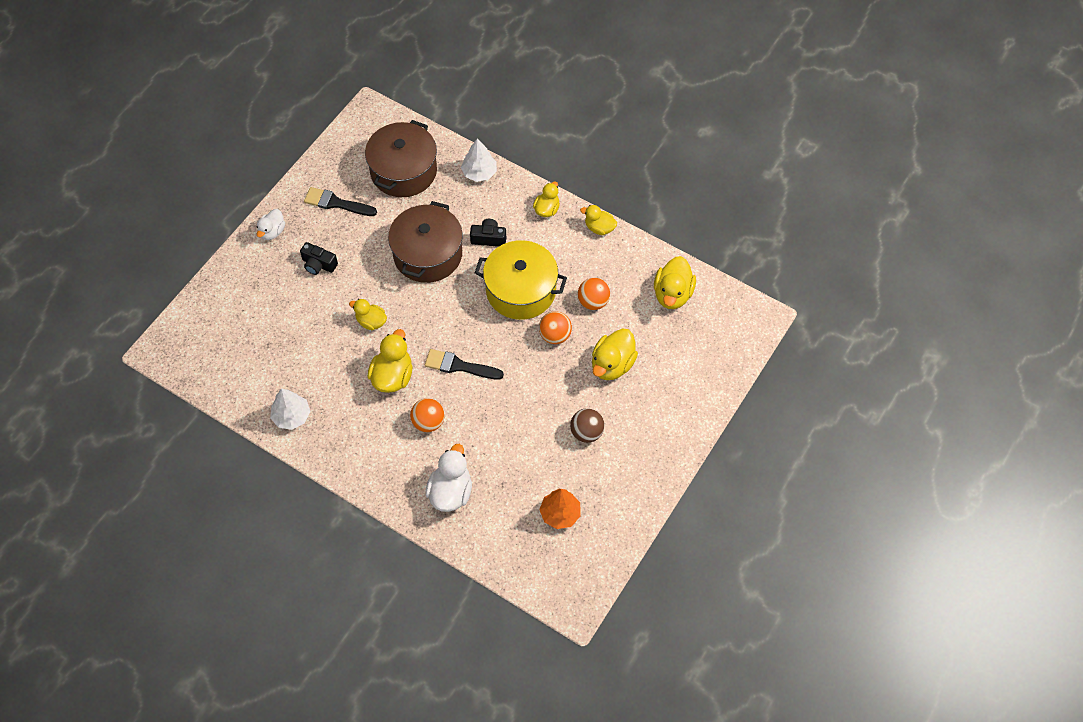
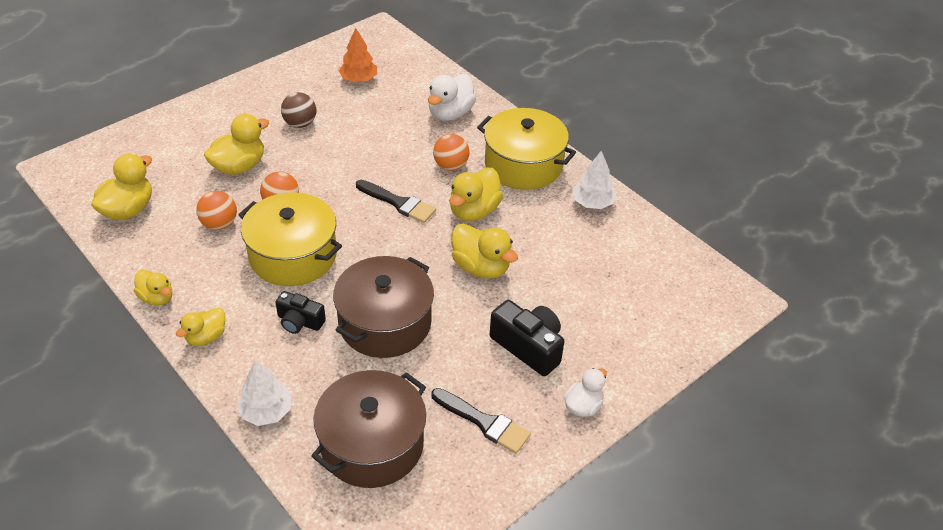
camera: 165 degrees left, 15 degrees down
black camera [300,242,338,275] -> black camera [490,300,564,376], size x1.57
yellow duck [349,299,387,330] -> yellow duck [451,224,518,279], size x1.58
none -> yellow pot [477,108,576,190]

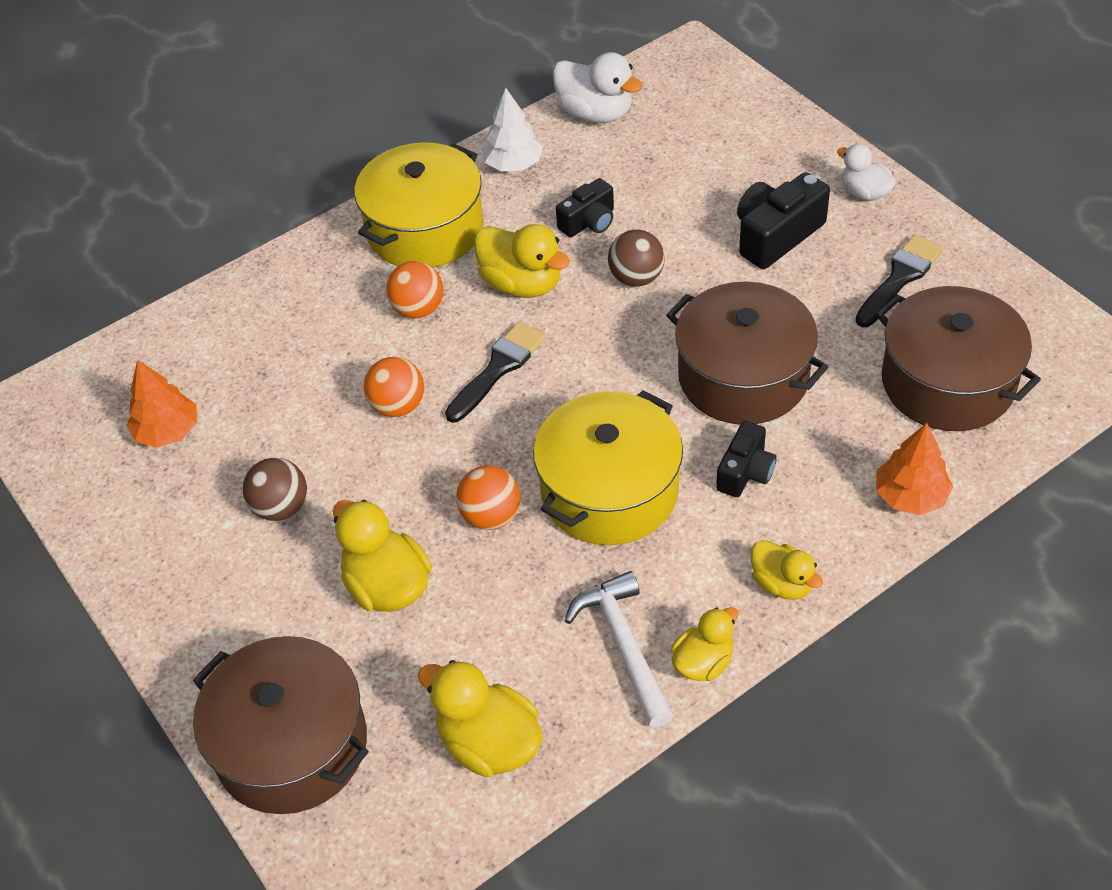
camera: 80 degrees left, 5 degrees up
orange ball [196,191,237,230] -> orange ball moved to [363,357,424,417]
white tree [236,360,292,426] -> orange tree [876,423,953,515]
white duck [428,74,476,121] -> white duck moved to [553,52,643,123]
yellow duck [451,224,518,279] -> brown ball [608,229,665,287]
none -> brown pot [193,636,369,814]
none -> black camera [556,178,614,237]
none -> white hammer [565,571,674,727]

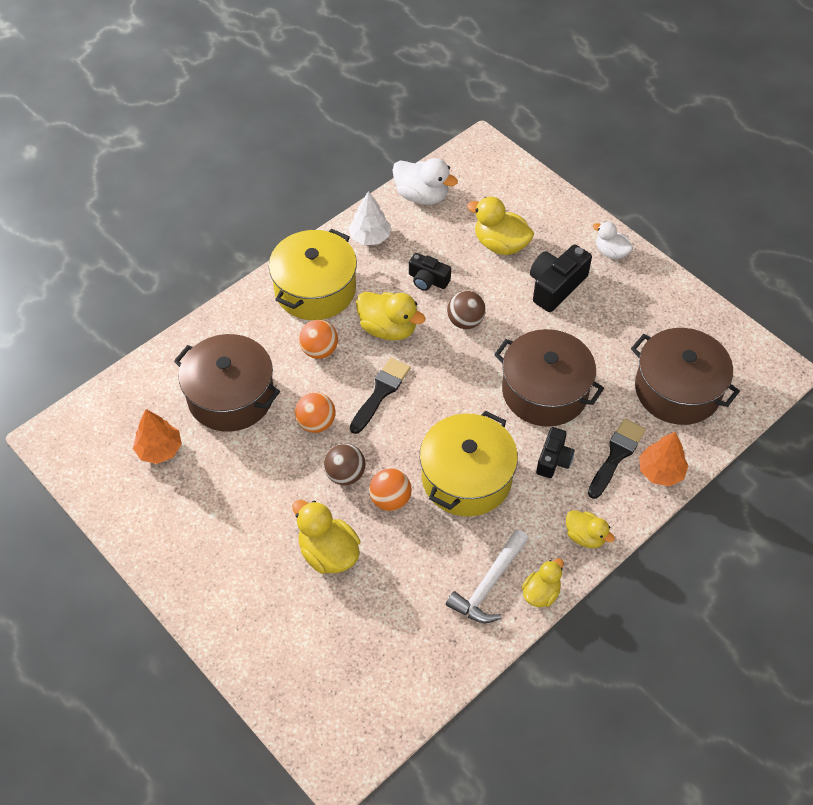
camera: 10 degrees left, 5 degrees up
brown pot [193,636,369,814] -> brown pot moved to [174,334,280,432]
brown ball [243,458,307,521] -> brown ball moved to [324,443,366,485]
yellow duck [418,660,543,777] -> yellow duck moved to [467,197,534,255]
black camera [556,178,614,237] -> black camera turned 75 degrees clockwise [409,253,451,291]
white hammer [565,571,674,727] -> white hammer turned 120 degrees counterclockwise [446,529,529,623]
black brush [855,234,943,327] -> black brush moved to [588,419,646,499]

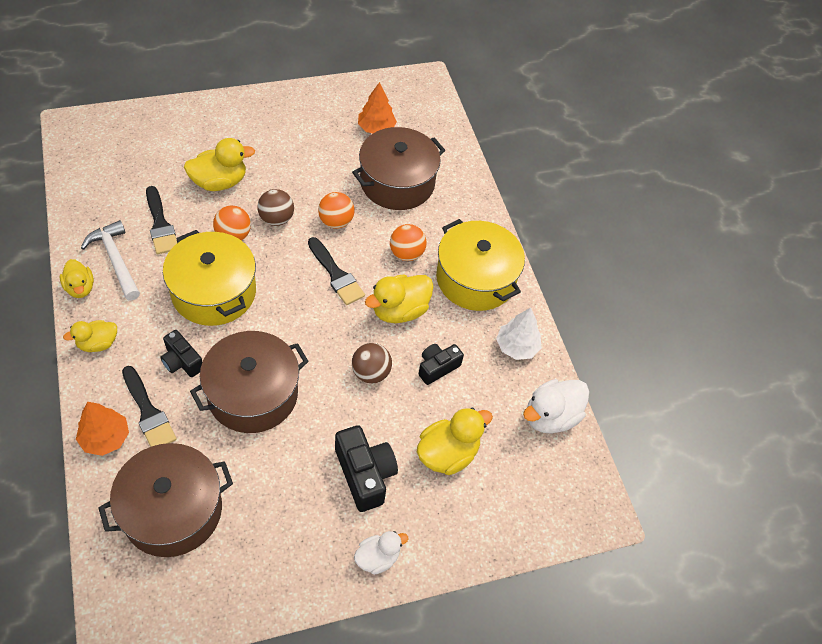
camera: 110 degrees right, 0 degrees up
none -> black brush [146,186,177,254]

